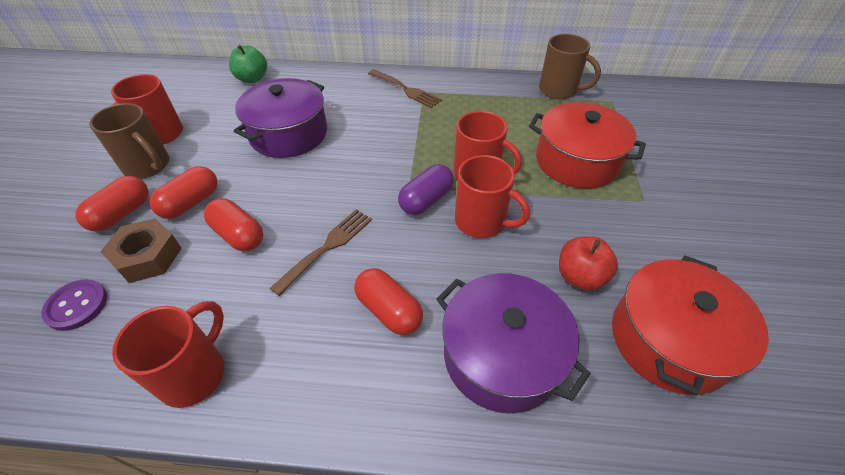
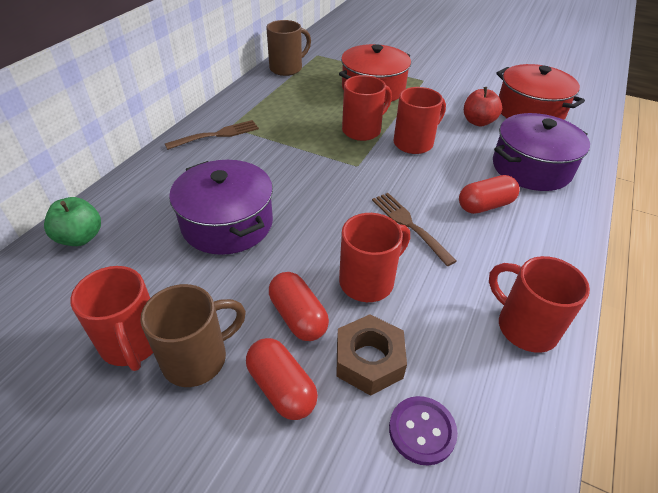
camera: 70 degrees left, 5 degrees down
red capsule [204,198,263,251] -> red mug [339,213,410,302]
purple capsule [398,164,454,215] -> none

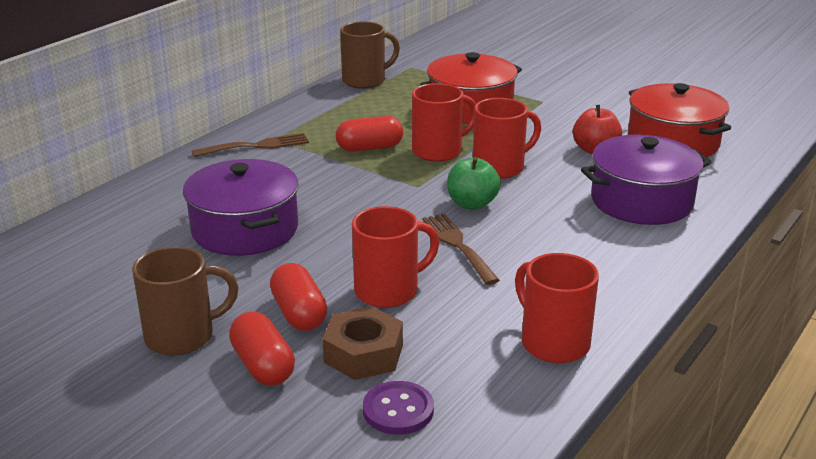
camera: 10 degrees right, 15 degrees down
green apple [44,197,101,246] -> green apple moved to [447,157,501,210]
red mug [70,266,153,371] -> none
red capsule [459,175,520,214] -> red capsule moved to [336,116,403,152]

